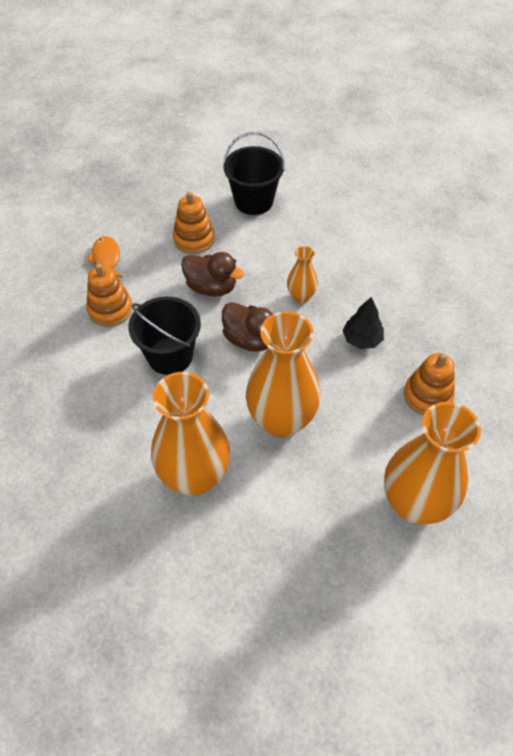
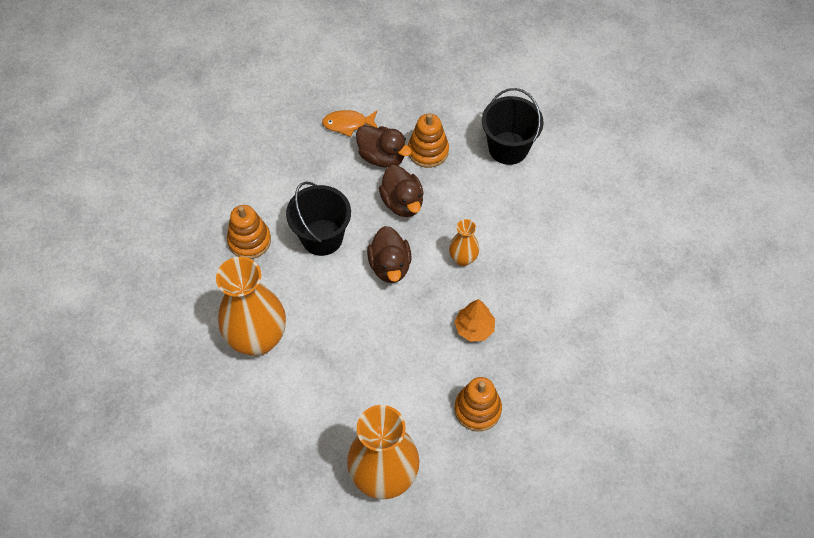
camera: 40 degrees right, 5 degrees up
orange stacking toy [86,263,133,327] -> orange stacking toy moved to [227,205,271,259]
orange fish [87,236,123,278] -> orange fish turned 120 degrees counterclockwise [322,110,378,137]
orange vase [246,311,321,438] -> none
black tree [343,297,384,349] -> orange tree [454,299,495,342]
none -> brown duck [356,125,412,168]

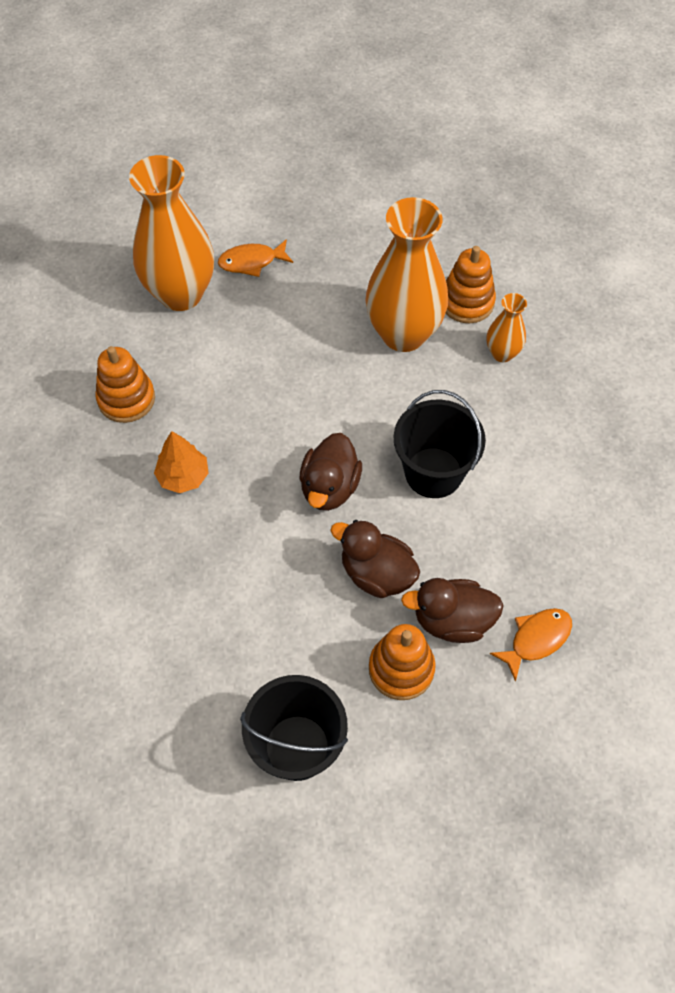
camera: 145 degrees right, 0 degrees up
orange stacking toy [227,205,271,259] -> orange stacking toy moved to [446,246,496,323]
brown duck [367,226,412,283] -> brown duck turned 120 degrees counterclockwise [300,433,362,511]
orange vase [449,219,479,266] -> orange vase moved to [487,293,527,362]
none -> orange fish [218,239,293,277]

